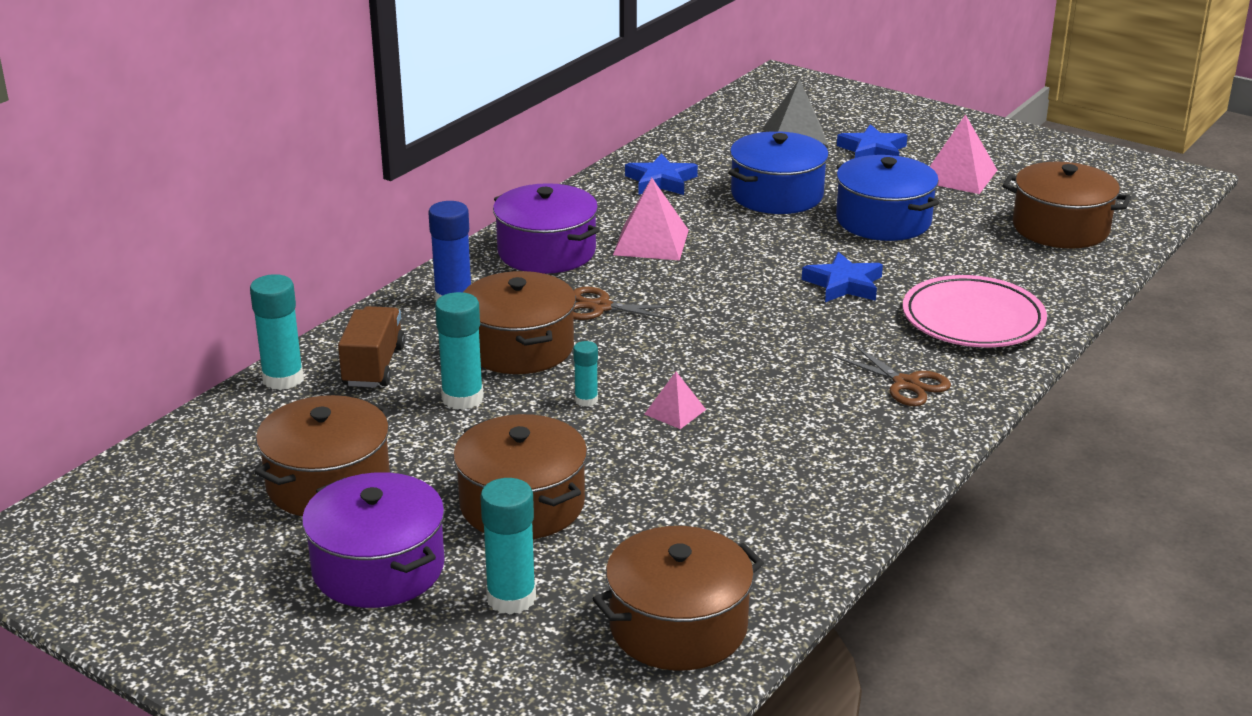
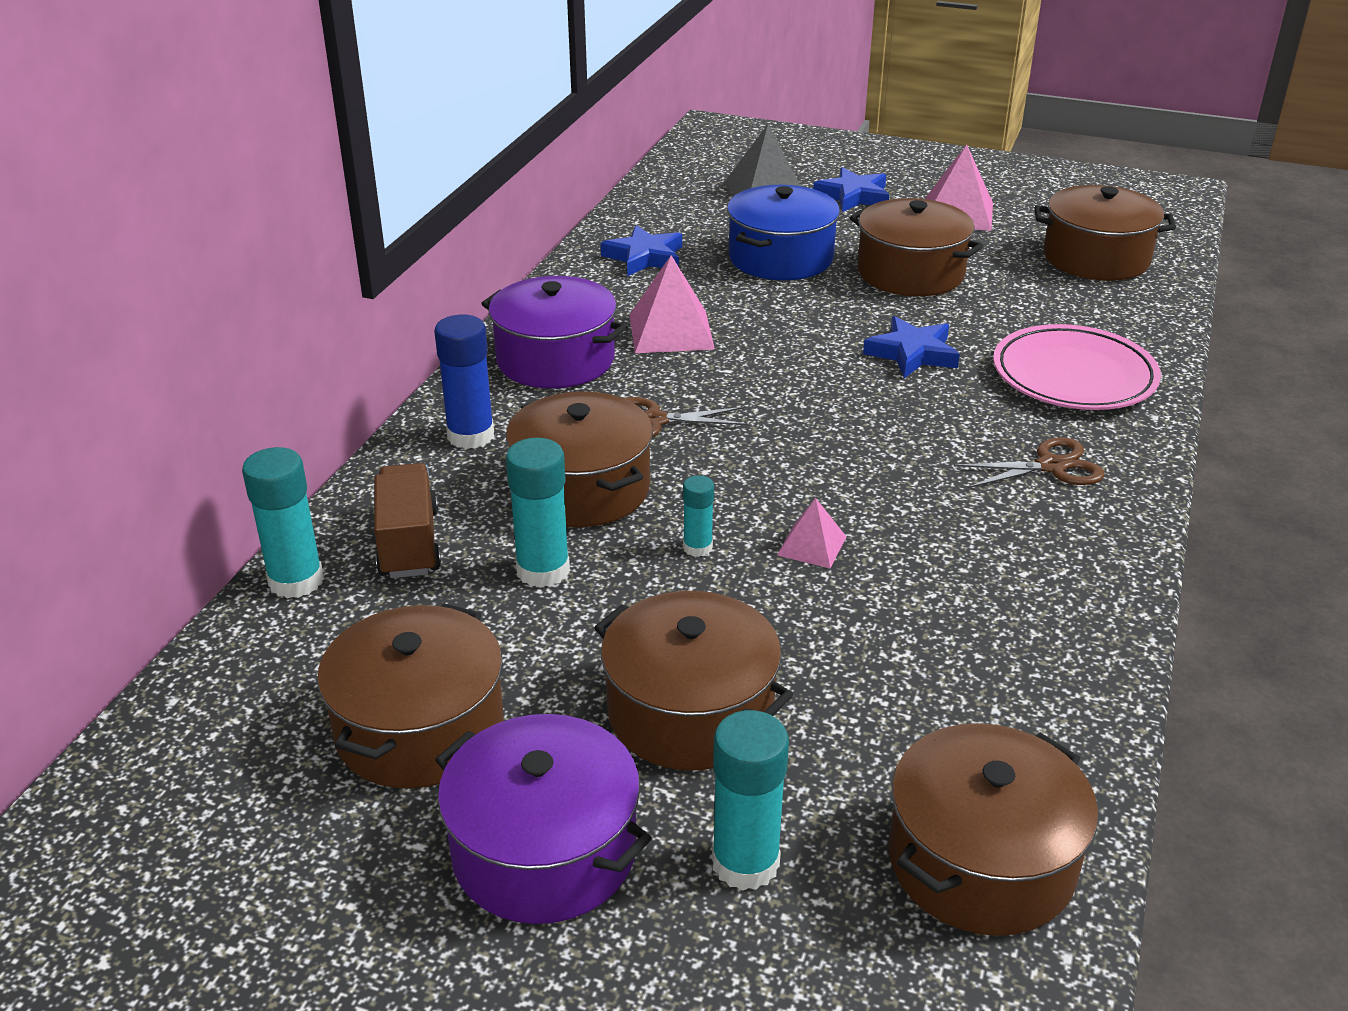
camera: 15 degrees left, 5 degrees up
brown scissors [834,345,951,406] -> brown scissors turned 45 degrees counterclockwise [954,437,1104,488]
blue pot [836,155,939,241] -> brown pot [850,198,984,296]

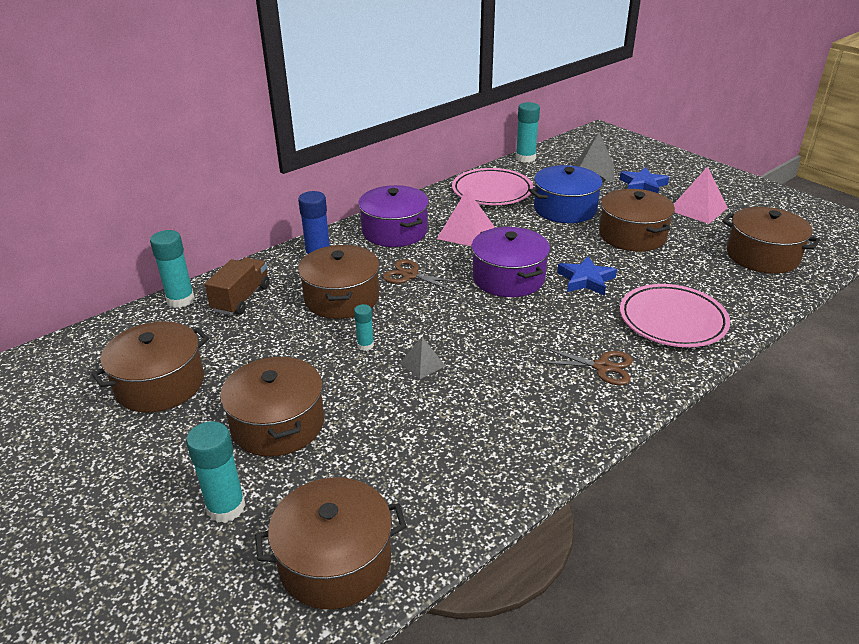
camera: 30 degrees right, 0 degrees up
purple pot [435,714,652,924] -> purple pot moved to [471,227,550,297]
turquoise glue stick [506,438,570,588] -> turquoise glue stick moved to [516,102,540,163]
blue star [601,225,682,276] -> pink plate [452,168,533,205]
pink pyramid [777,498,847,569] -> grey pyramid [400,337,445,379]

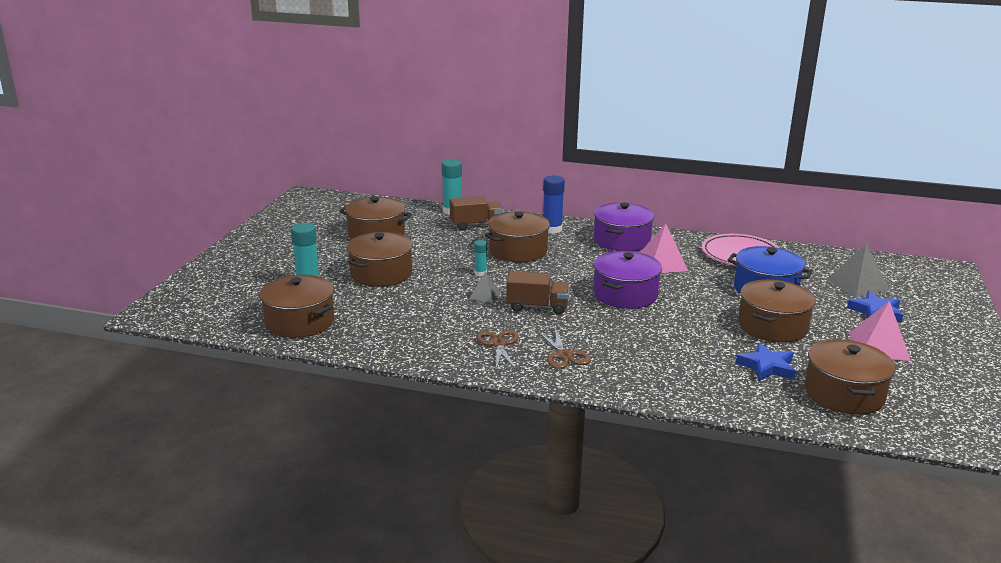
camera: 55 degrees right, 10 degrees down
brown scissors [383,259,462,292] -> brown scissors moved to [476,330,519,370]
turquoise glue stick [516,102,540,163] -> none
blue star [557,256,617,296] -> blue star moved to [736,343,796,382]
pink plate [620,284,730,347] -> none
none -> brown truck [506,271,569,314]

